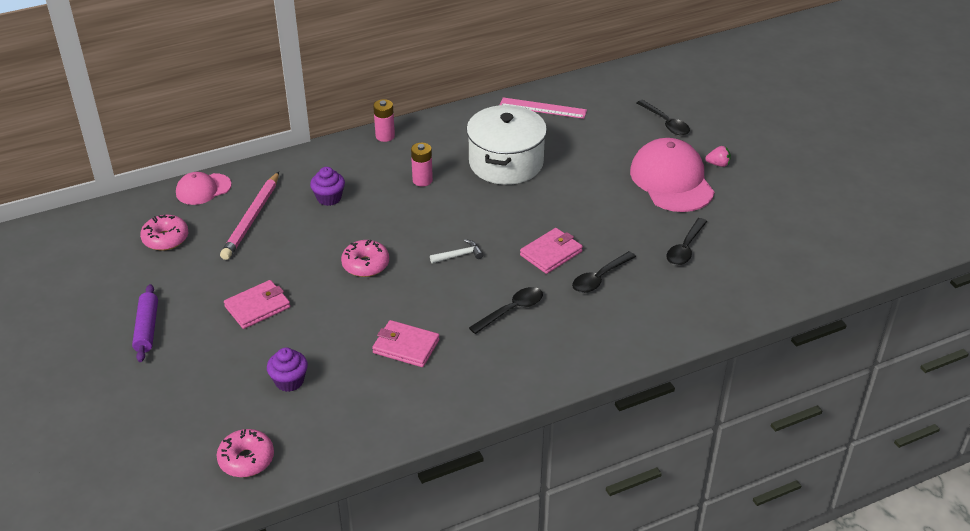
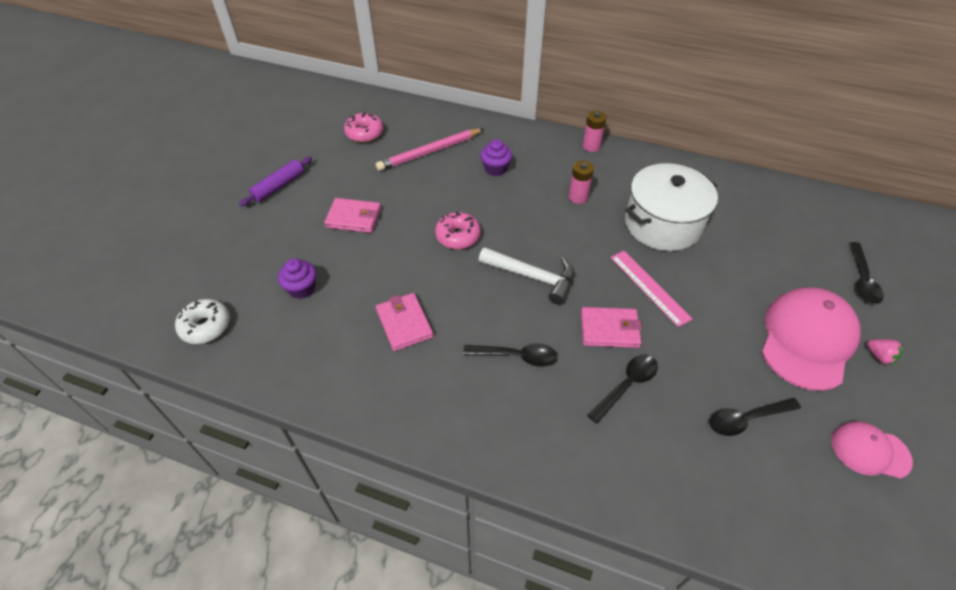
camera: 45 degrees right, 10 degrees up
pink cap [176,172,231,205] -> pink cap moved to [831,421,913,479]
pink donut [217,429,274,477] -> white donut [175,299,230,344]
white hammer [430,239,483,264] -> white hammer [479,247,574,305], size x1.86
pink ruler [500,97,587,119] -> pink ruler moved to [610,251,693,327]
black spoon [572,251,636,293] -> black spoon turned 135 degrees clockwise [587,354,658,424]

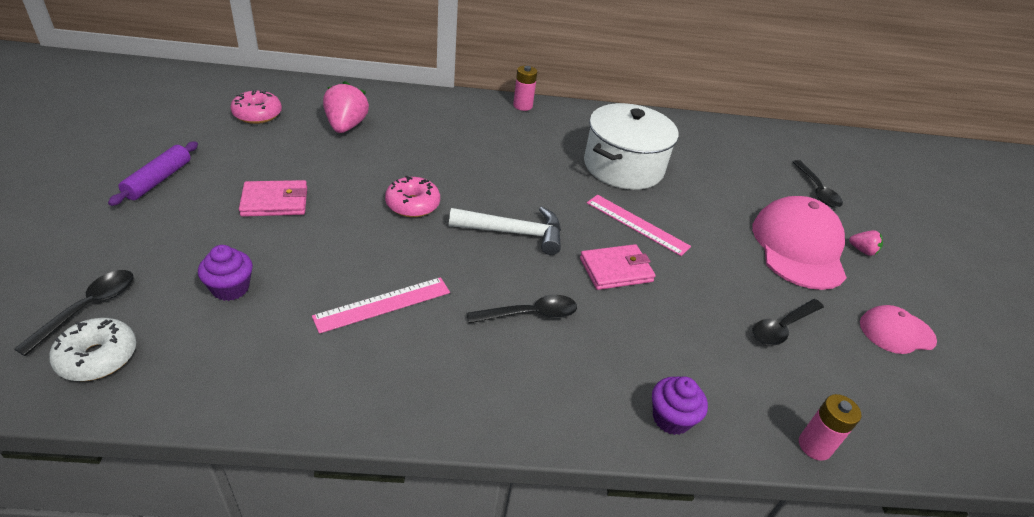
camera: 25 degrees left, 10 degrees down
pink pencil [376,129,484,171] -> pink strawberry [323,81,369,133]
pink wallet [376,293,433,351] -> pink ruler [312,277,450,334]
purple cupcake [480,139,512,176] -> purple cupcake moved to [652,376,708,435]
pink battery [569,161,594,204] -> pink battery moved to [799,394,861,461]
black spoon [587,354,658,424] -> black spoon moved to [14,270,134,356]

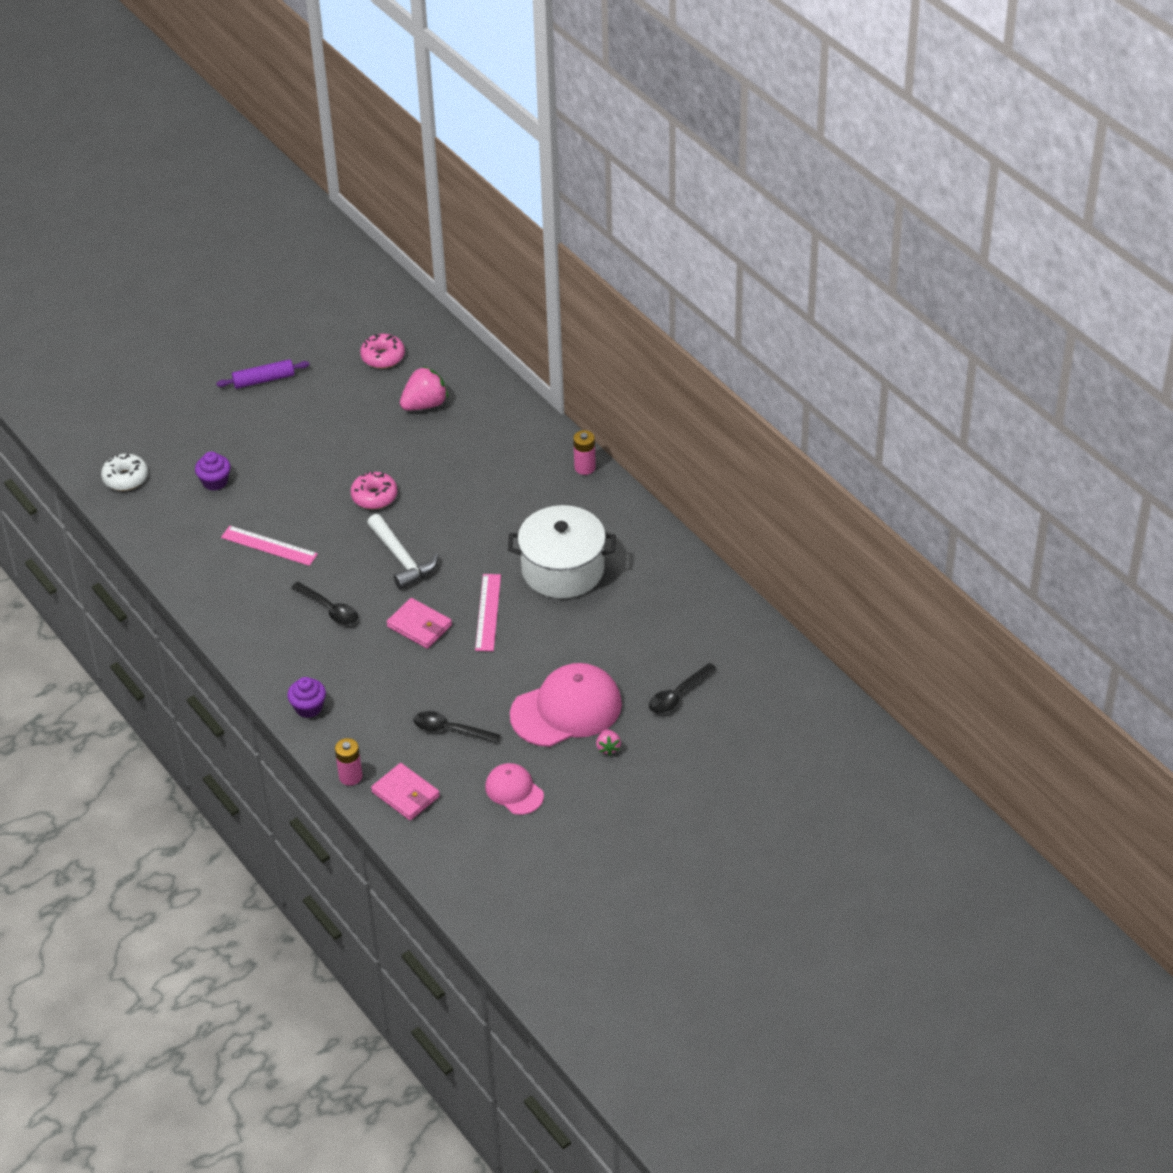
camera: 60 degrees right, 5 degrees up
black spoon [14,270,134,356] -> none
pink wallet [239,180,307,217] -> pink wallet moved to [371,763,440,820]

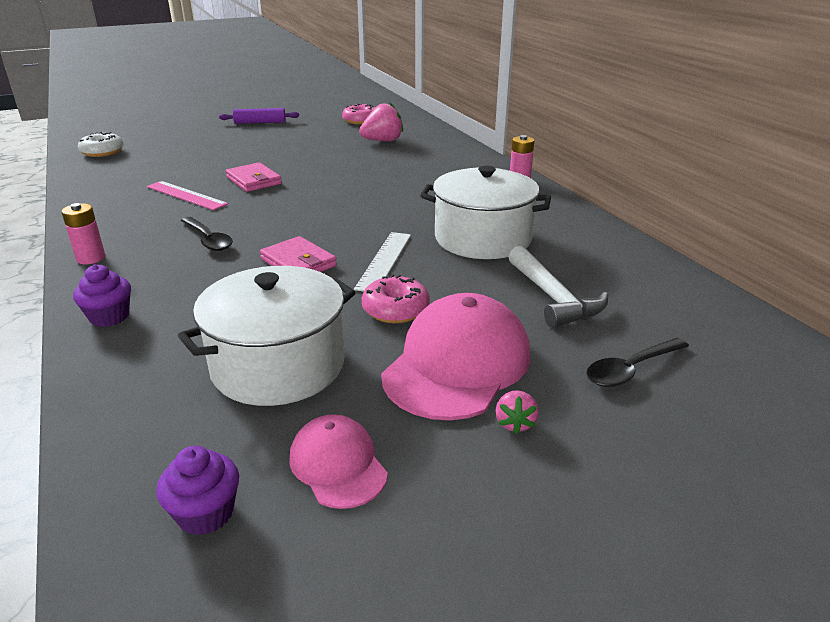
camera: 10 degrees right, 15 degrees down
purple cupcake [195,452,231,491] -> purple cupcake moved to [156,446,239,535]
pink battery [335,738,362,786] -> pink battery moved to [61,203,105,265]
pink donut [351,471,397,509] -> pink donut moved to [362,274,430,324]
white hammer [367,514,439,589] -> white hammer moved to [508,246,608,328]
pink wallet [371,763,440,820] -> pink wallet moved to [225,162,282,192]
black spoon [413,711,501,743] -> white pot [178,266,356,406]
pink ruler [475,574,501,651] -> white ruler [354,232,411,292]
pink cap [510,663,622,747] -> pink cap turned 45 degrees counterclockwise [381,293,530,420]

